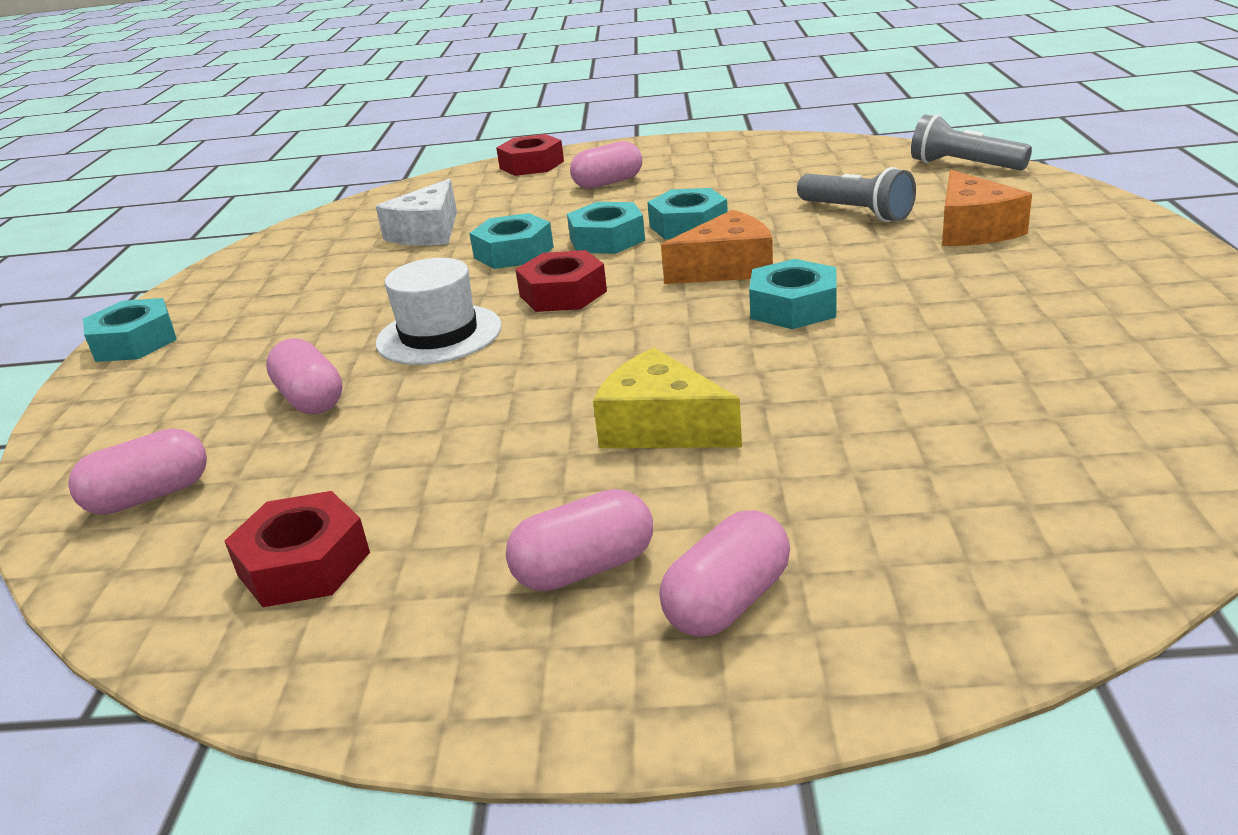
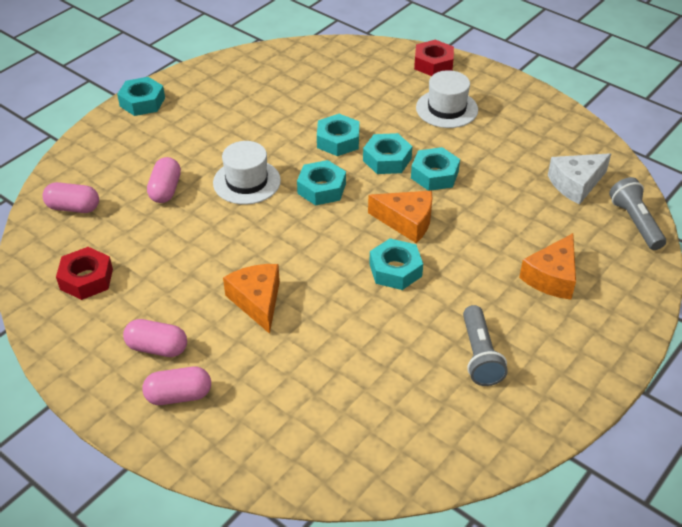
camera: 35 degrees right, 15 degrees up
white cheese [376,179,457,246] -> white cheese moved to [548,153,611,205]
red nut [515,250,607,312] -> turquoise nut [297,160,346,205]
pink capsule [570,141,642,189] -> white hat [416,70,478,128]
yellow cheese [593,348,742,448] -> orange cheese [223,264,280,334]
grey flashlight [797,167,916,222] -> grey flashlight moved to [463,305,508,386]

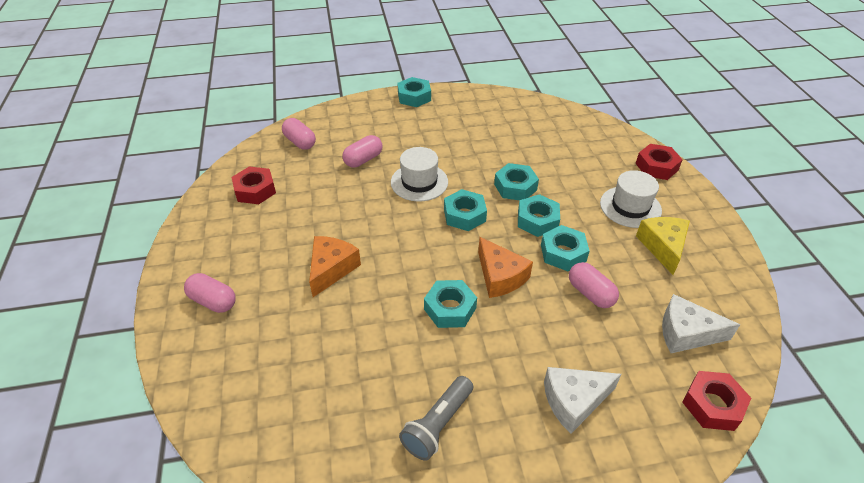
camera: 40 degrees right, 0 degrees up
pink capsule [123,319,187,357] -> pink capsule moved to [569,262,619,308]
orange cheese [519,233,576,300] -> white cheese [544,367,621,433]
grey flashlight [609,177,666,250] -> red nut [682,371,751,431]
none -> yellow cheese [636,217,690,275]

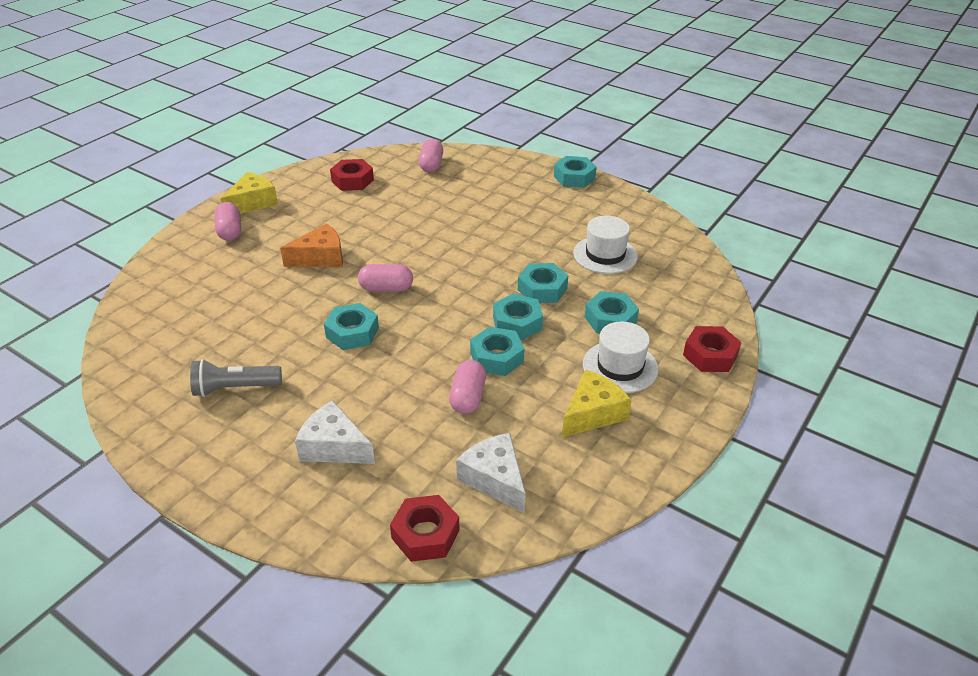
camera: 45 degrees right, 5 degrees down
pink capsule [342,135,383,168] -> pink capsule moved to [358,264,413,292]
white hat [391,147,448,202] -> white hat moved to [573,216,638,274]
turquoise nut [444,189,487,231] -> turquoise nut moved to [585,291,639,333]
orange cheese [478,237,533,298] -> none
none -> yellow cheese [220,172,278,214]

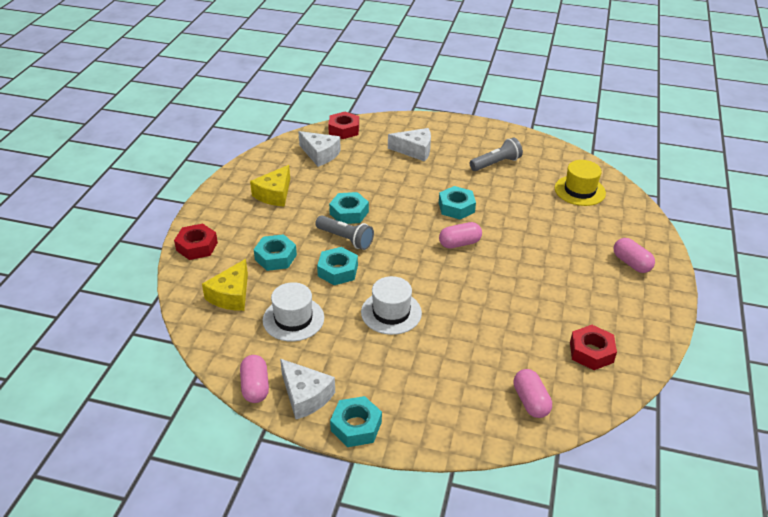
camera: 160 degrees right, 0 degrees up
yellow cheese [220,172,278,214] -> yellow cheese moved to [202,259,248,311]
orange cheese [280,224,343,268] -> none
pink capsule [449,360,486,414] -> pink capsule moved to [240,355,269,403]
turquoise nut [493,293,543,340] -> grey flashlight [315,215,374,250]
white hat [583,322,658,393] -> white hat moved to [361,276,422,335]
none -> white cheese [280,359,335,420]
none -> yellow hat [555,160,606,206]

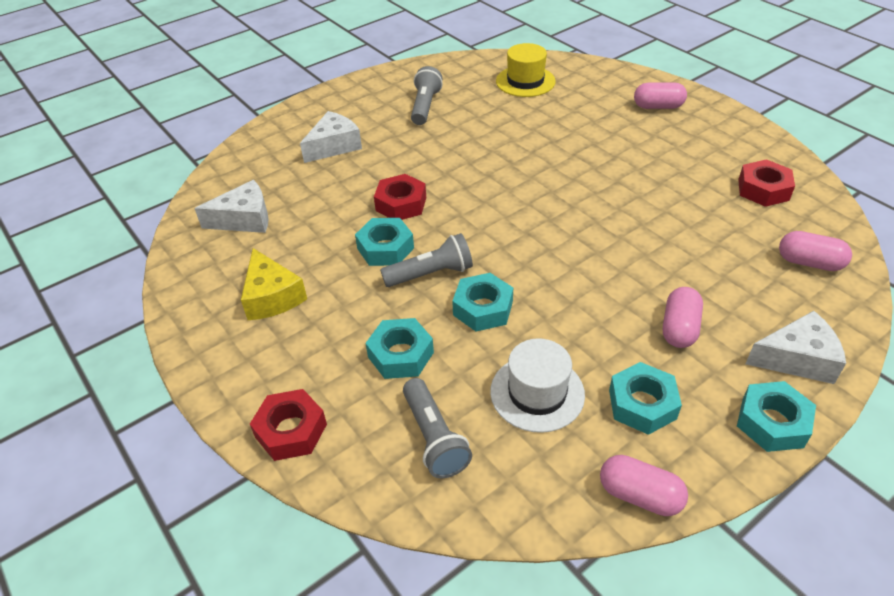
camera: 50 degrees left, 5 degrees up
yellow cheese [202,259,248,311] -> grey flashlight [403,378,472,478]
white cheese [280,359,335,420] -> white cheese moved to [746,311,846,384]
red nut [328,112,359,139] -> red nut moved to [374,174,426,220]
white hat [361,276,422,335] -> none
turquoise nut [439,186,476,219] -> turquoise nut moved to [609,362,682,435]
pink capsule [439,222,482,249] -> pink capsule moved to [663,287,703,348]

